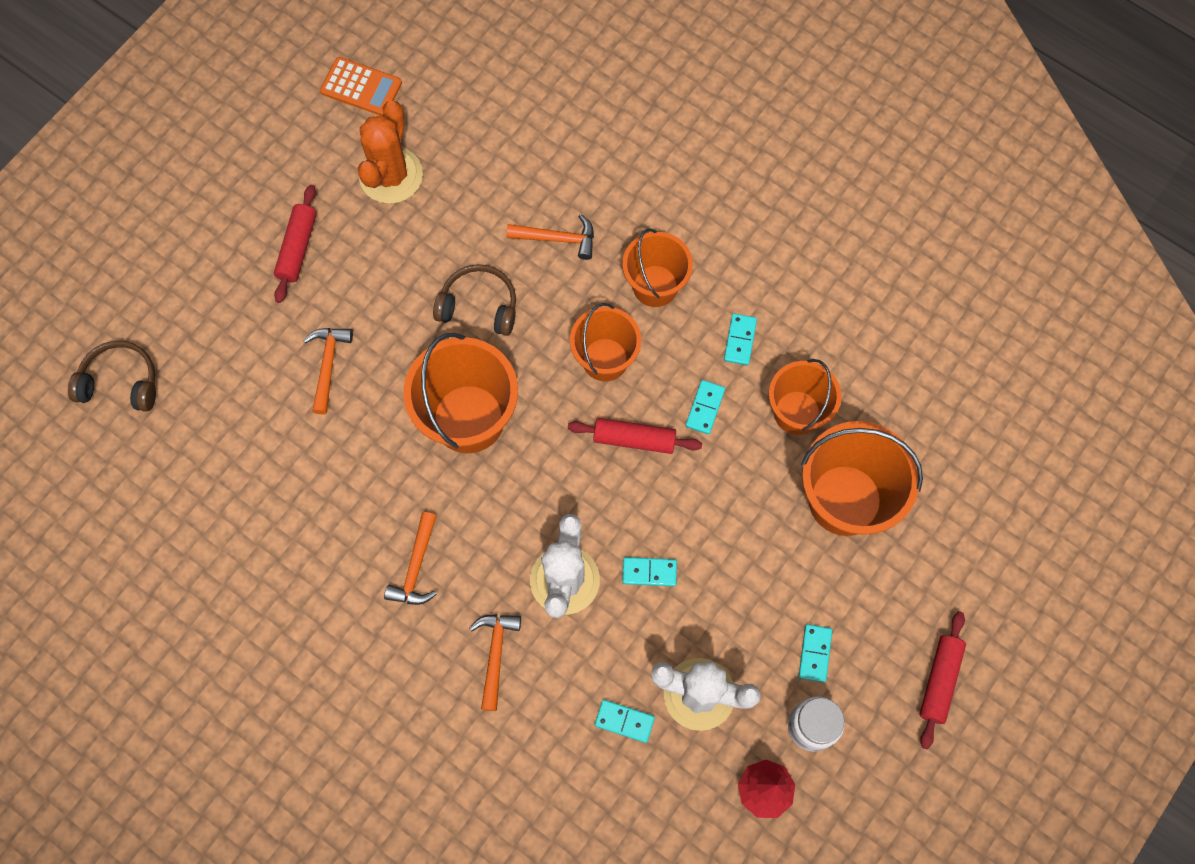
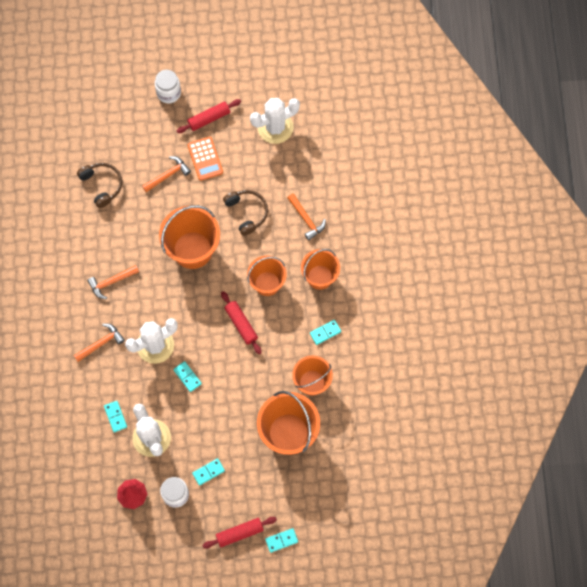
camera: 50 degrees right, 0 degrees up
brown headphones [68,341,156,412] -> brown headphones moved to [77,162,122,208]
orange calculator [320,57,402,116] -> orange calculator moved to [187,137,223,181]
orange cactus [358,101,423,204] -> white cactus [250,98,300,144]
turquoise domino [686,380,725,434] -> turquoise domino moved to [265,528,298,553]
none -> white jar [155,70,181,103]

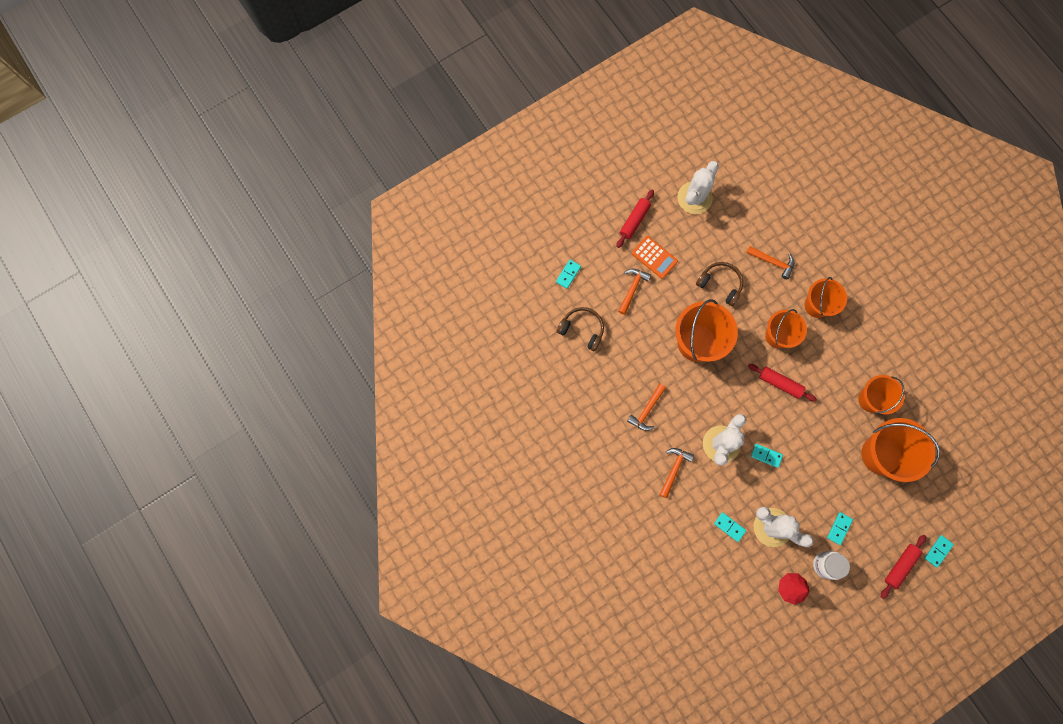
camera: 30 degrees left, 5 degrees up
white jar [155,70,181,103] -> none
turquoise domino [310,320,341,345] -> turquoise domino moved to [556,260,581,289]

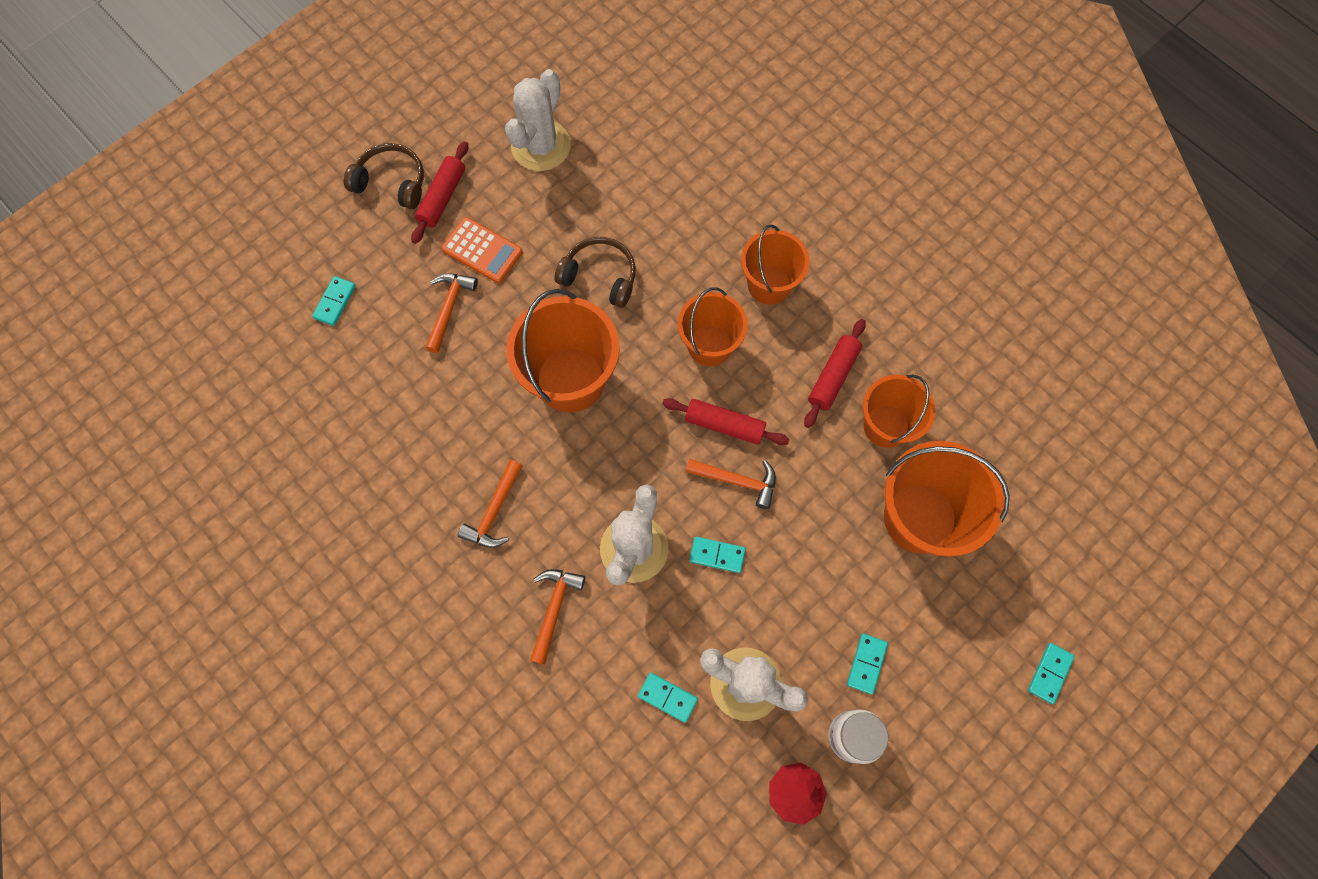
camera: 10 degrees left, 5 degrees down
brown headphones [556,307,604,352] -> brown headphones moved to [344,143,424,209]
orange hammer [746,246,794,279] -> orange hammer moved to [685,459,776,509]
red rolling pin [881,535,926,599] -> red rolling pin moved to [804,319,866,428]

